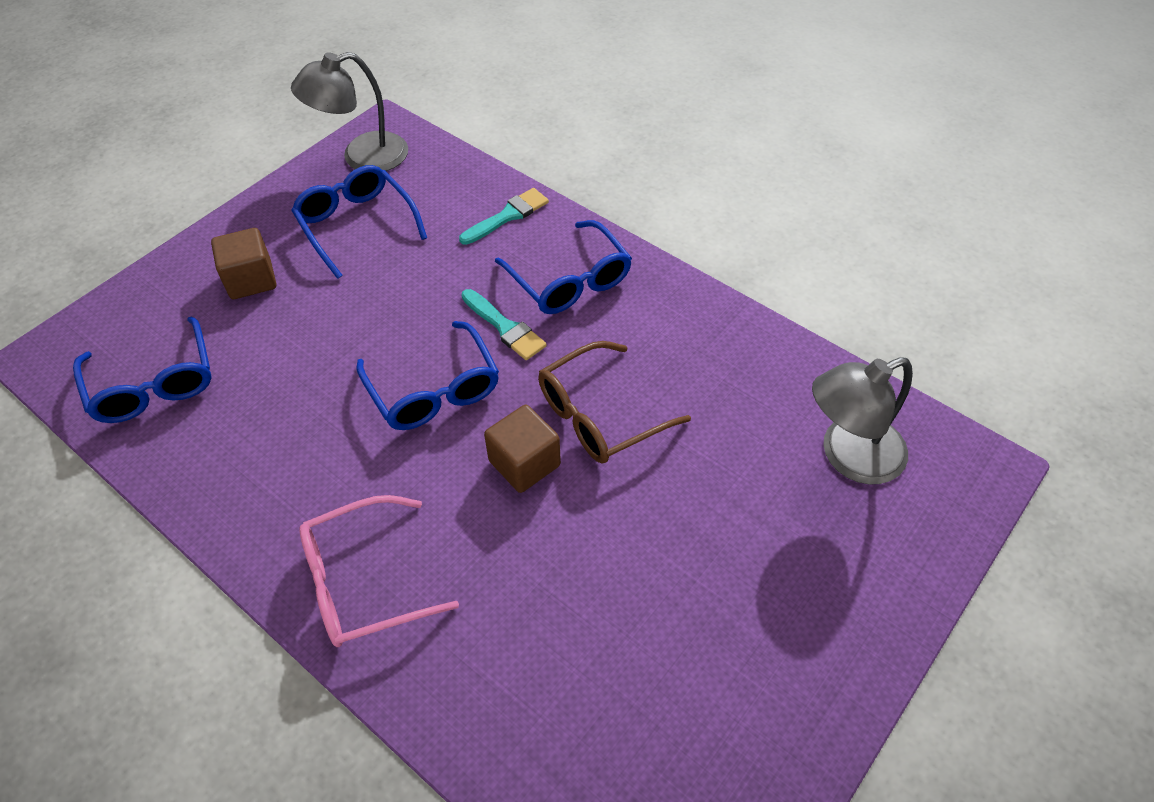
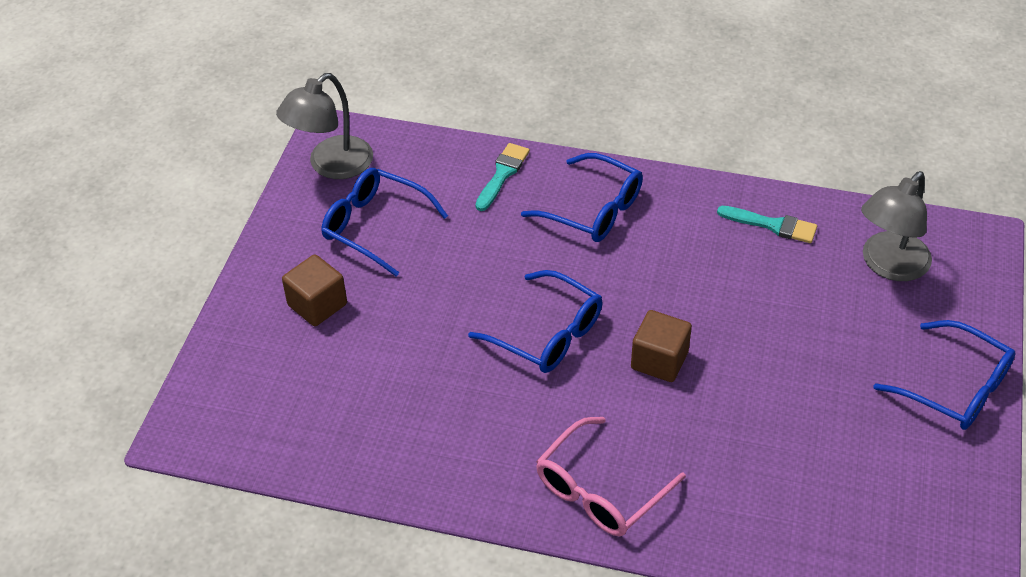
camera: 25 degrees left, 5 degrees down
blue glasses [73,317,212,423] -> blue glasses moved to [873,320,1015,430]
turquoise brush [461,289,547,360] -> turquoise brush moved to [717,206,817,243]
brown glasses [538,341,691,463] -> none

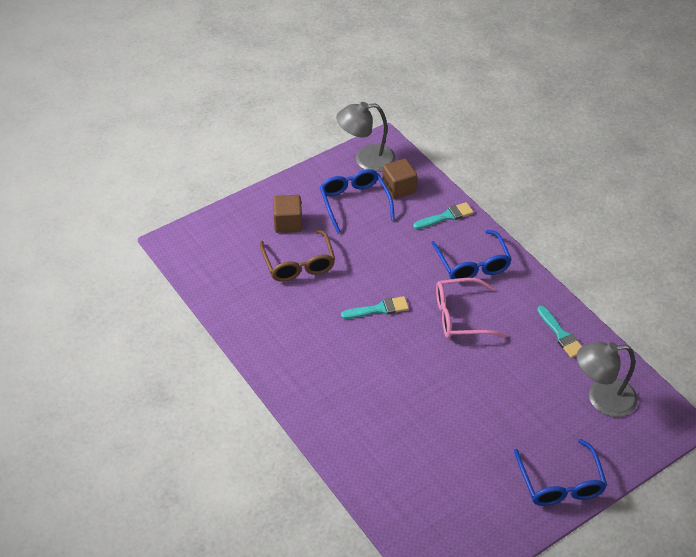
camera: 40 degrees right, 0 degrees up
blue glasses [468,270,603,373] -> turquoise brush [341,296,409,319]
pink glasses [536,417,686,536] -> pink glasses moved to [436,278,507,339]
brown cube [631,310,692,382] -> brown cube moved to [382,159,417,199]
none -> brown glasses [260,229,335,282]

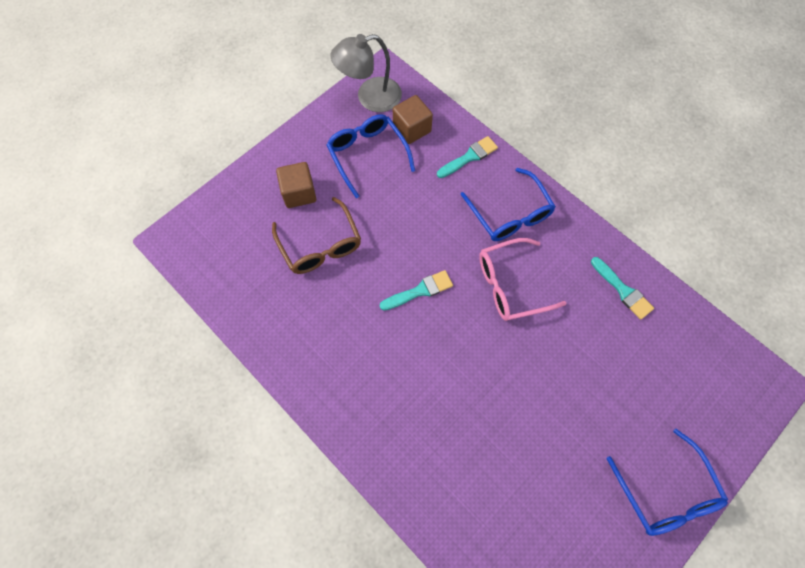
camera: 10 degrees left, 20 degrees up
grey lamp [577,342,638,417] -> none

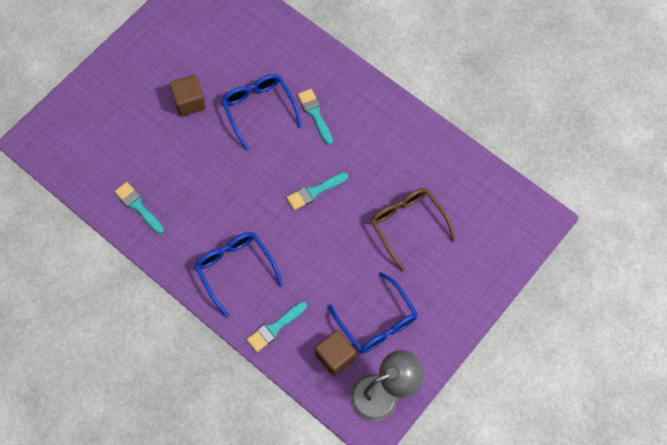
camera: 175 degrees right, 0 degrees up
brown cube [276,162,316,208] -> brown cube moved to [169,75,206,117]
pink glasses [479,238,567,321] -> none
blue glasses [606,429,728,536] -> blue glasses moved to [221,74,302,151]
none -> turquoise brush [297,89,333,145]

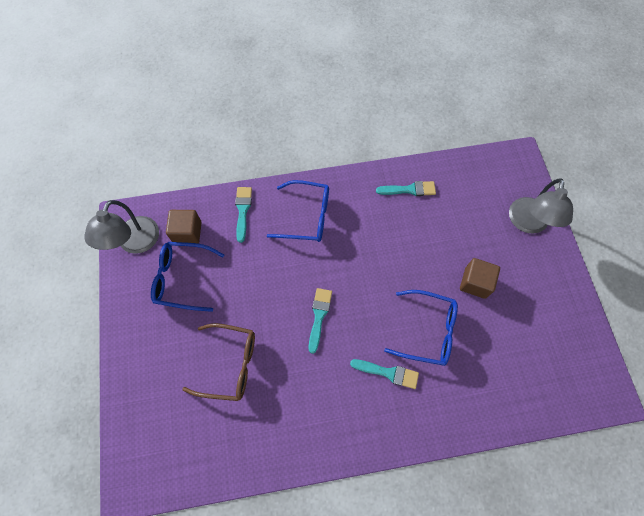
camera: 130 degrees right, 0 degrees up
none -> grey lamp [509,179,573,233]

